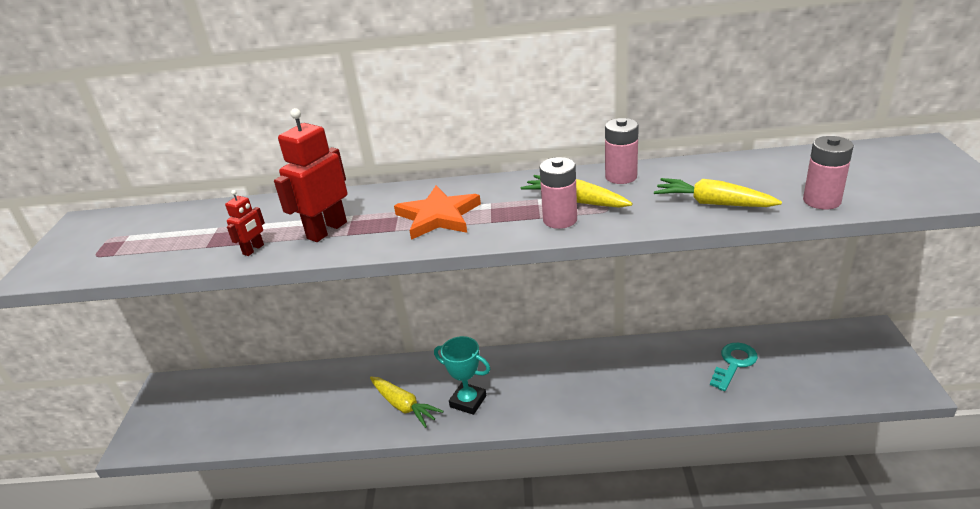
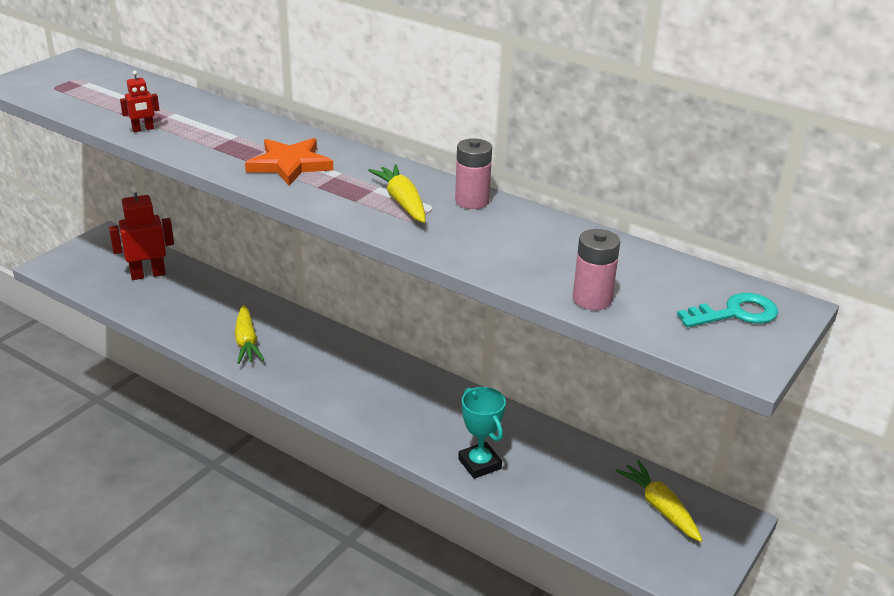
camera: 30 degrees right, 0 degrees up
red robot [274,108,348,242] -> red robot moved to [109,185,174,280]
turquoise trophy [434,336,490,415] -> turquoise trophy moved to [458,387,506,479]
pink battery [540,157,577,229] -> none
yellow carrot [654,178,782,207] -> yellow carrot moved to [616,460,702,542]
turquoise key [710,343,758,391] -> turquoise key moved to [677,293,778,327]

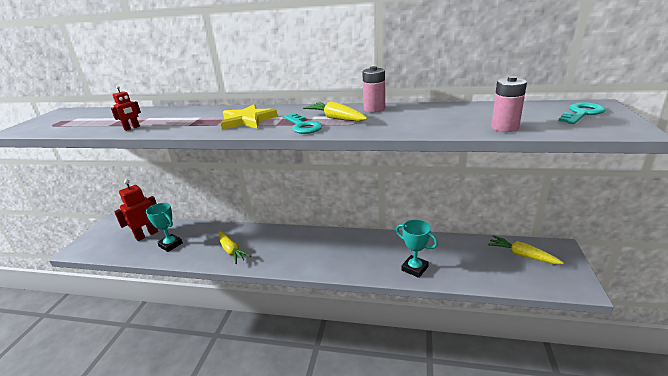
camera: 20 degrees left, 5 degrees down
orange star [245,138,333,186] -> yellow star [221,104,278,130]
none -> turquoise trophy [146,203,183,252]
none -> turquoise key [284,113,322,134]

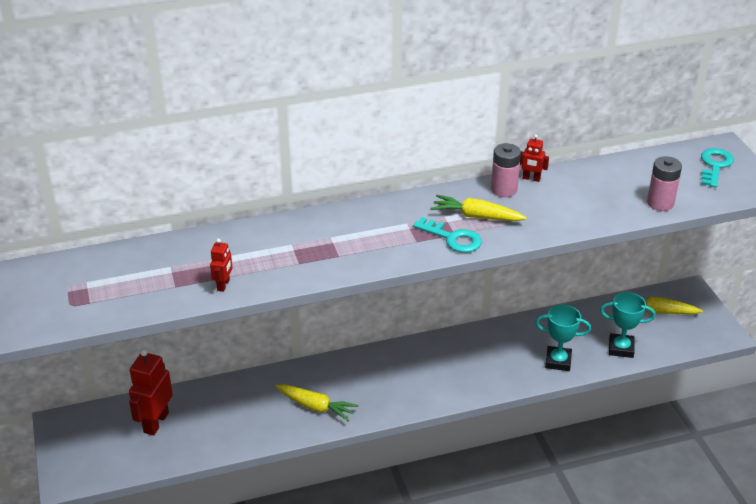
camera: 30 degrees left, 10 degrees up
turquoise trophy [146,203,183,252] -> turquoise trophy moved to [600,292,656,358]
yellow star [221,104,278,130] -> none
none -> red robot [520,134,549,182]

